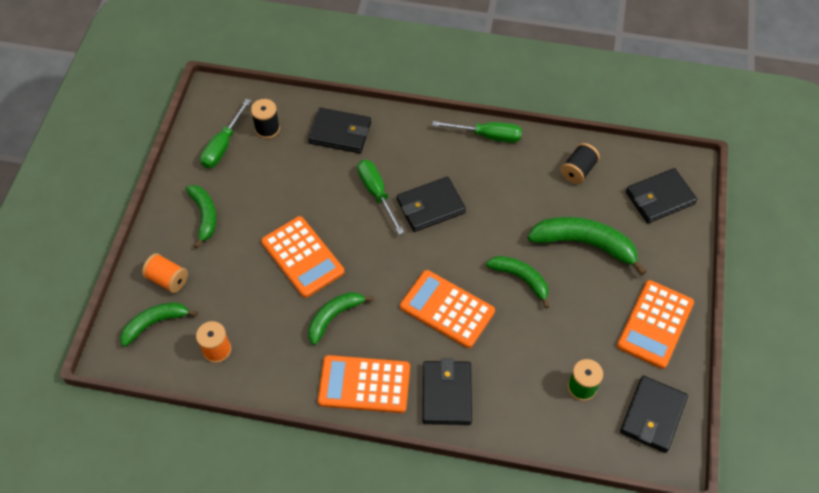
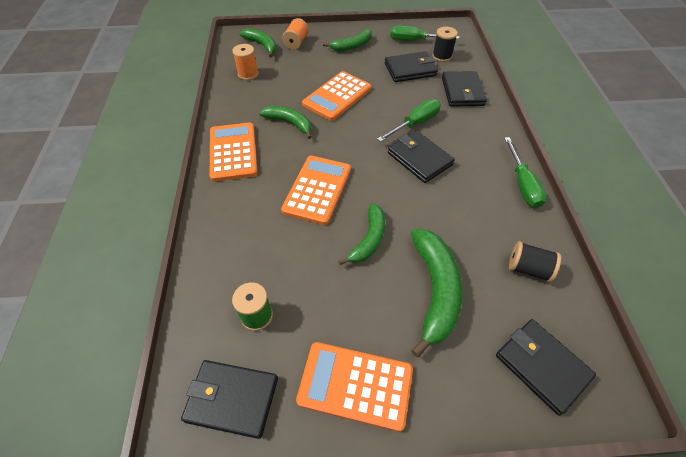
camera: 75 degrees right, 5 degrees down
black wallet [423,358,472,425] -> black wallet moved to [385,51,438,82]

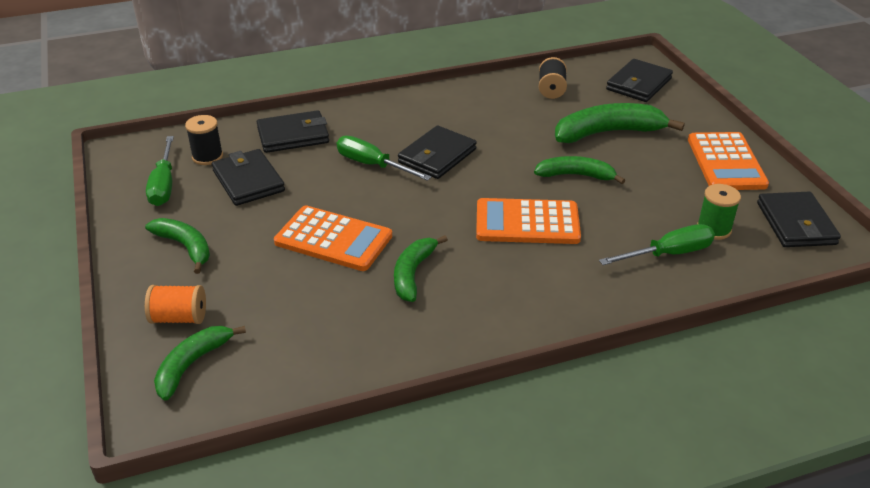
camera: 105 degrees left, 15 degrees down
orange calculator [210,123,258,181] -> none
orange spool [232,44,259,80] -> none
green screwdriver [504,137,547,208] -> green screwdriver moved to [599,224,715,265]

